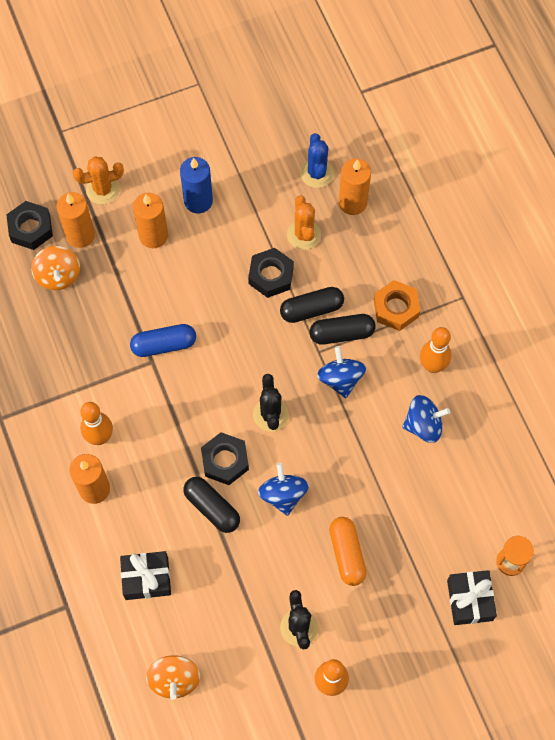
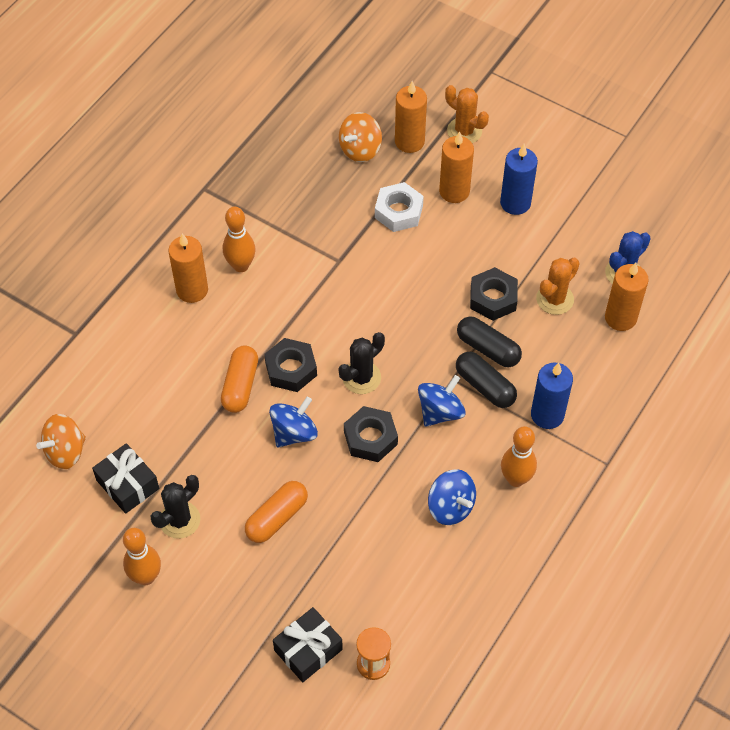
camera: 55 degrees right, 10 degrees down
black nut [6,201,53,250] -> black nut moved to [344,406,398,462]
black gift [120,551,171,600] -> black gift moved to [92,443,159,514]
blue capsule [130,324,196,357] -> none
black capsule [183,477,240,533] -> orange capsule [221,346,258,413]
orange nut [374,280,420,331] -> blue candle [531,363,573,429]
none -> white nut [375,182,424,232]

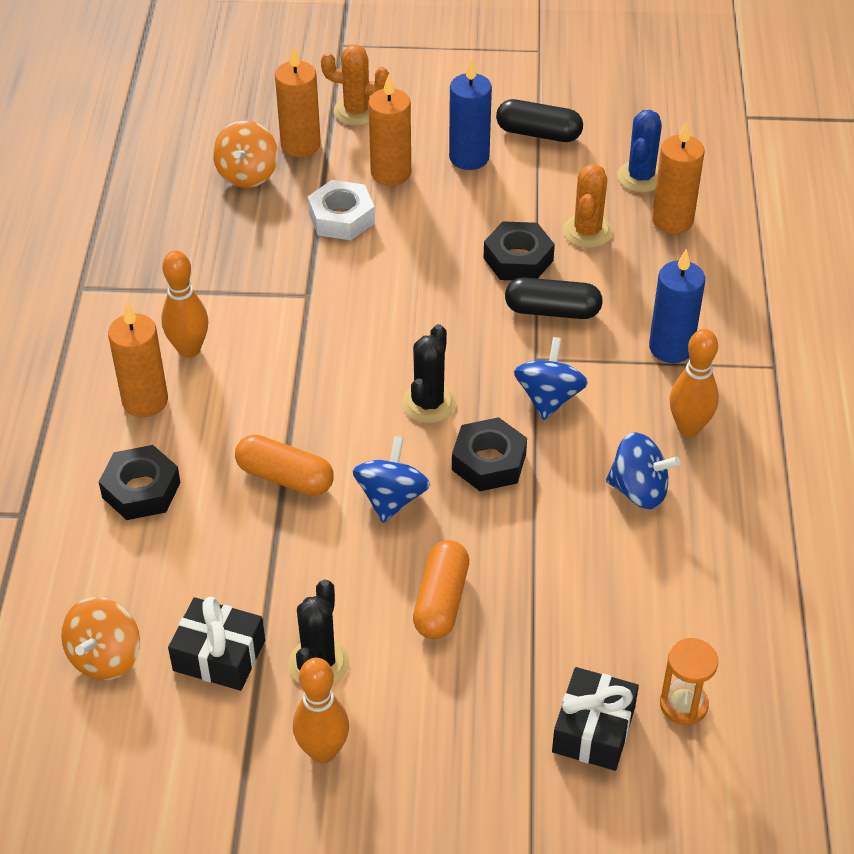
camera: 30 degrees left, 10 degrees down
orange capsule [221,346,258,413] -> orange capsule turned 45 degrees counterclockwise [235,435,334,496]
black nut [264,338,317,392] -> black nut moved to [99,445,181,520]
black capsule [456,352,517,408] -> black capsule moved to [496,99,583,142]

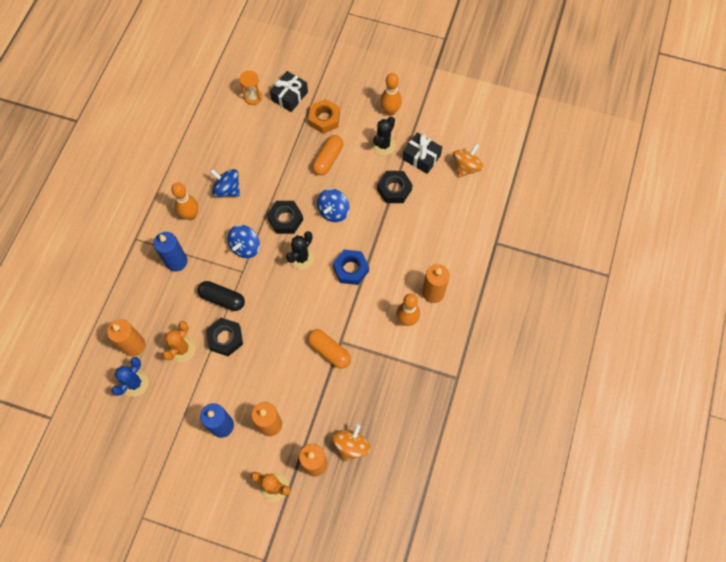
camera: 165 degrees left, 20 degrees up
black nut [99,445,181,520] -> black nut moved to [377,171,413,203]
orange capsule [235,435,334,496] -> orange capsule moved to [307,329,351,369]
white nut [308,180,375,240] -> none
black capsule [496,99,583,142] -> none
none -> orange nut [309,99,340,134]
none -> blue nut [333,250,369,285]

